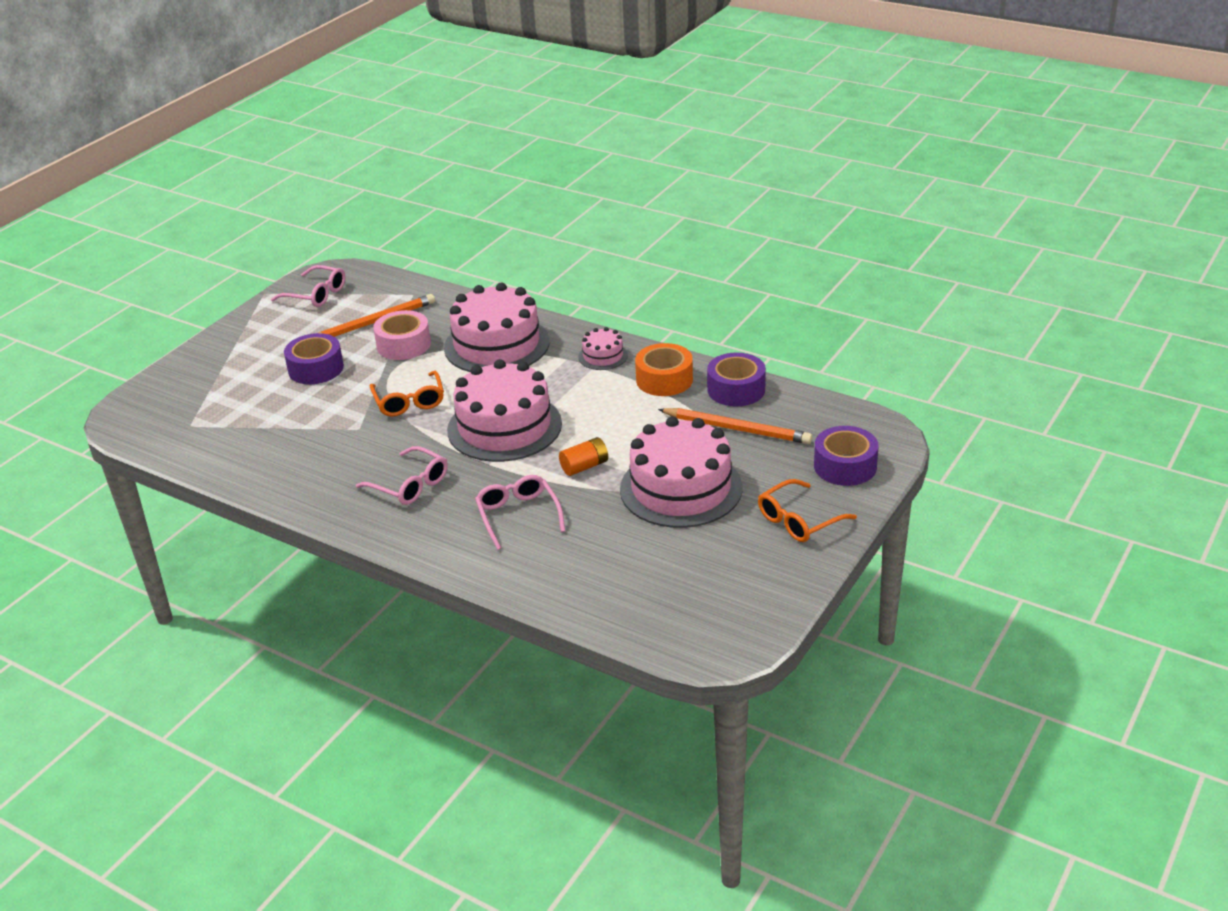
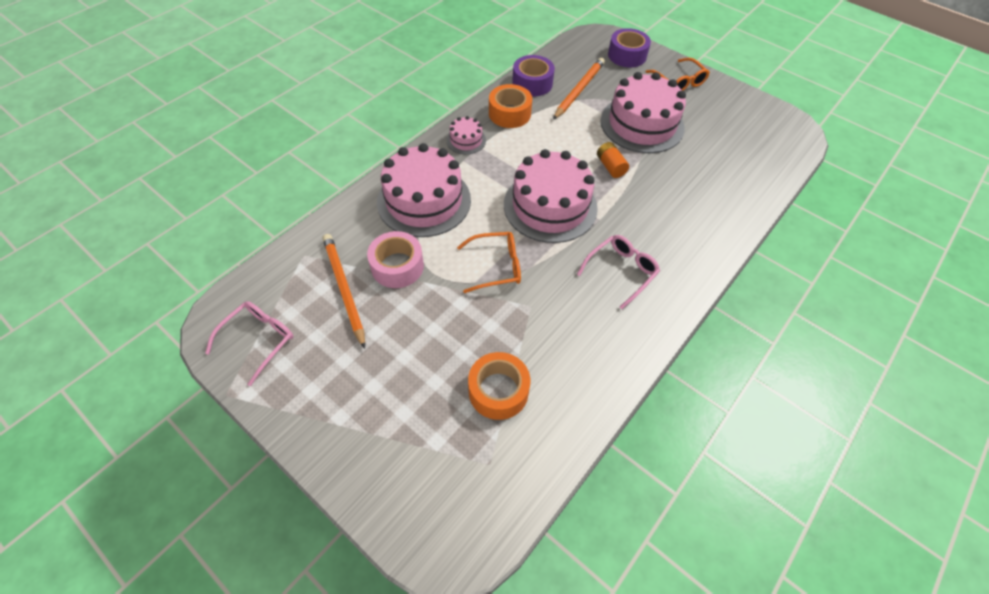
camera: 85 degrees left, 20 degrees up
purple tape [284,333,344,384] -> none
pink glasses [475,475,565,550] -> none
none -> orange tape [468,352,530,420]

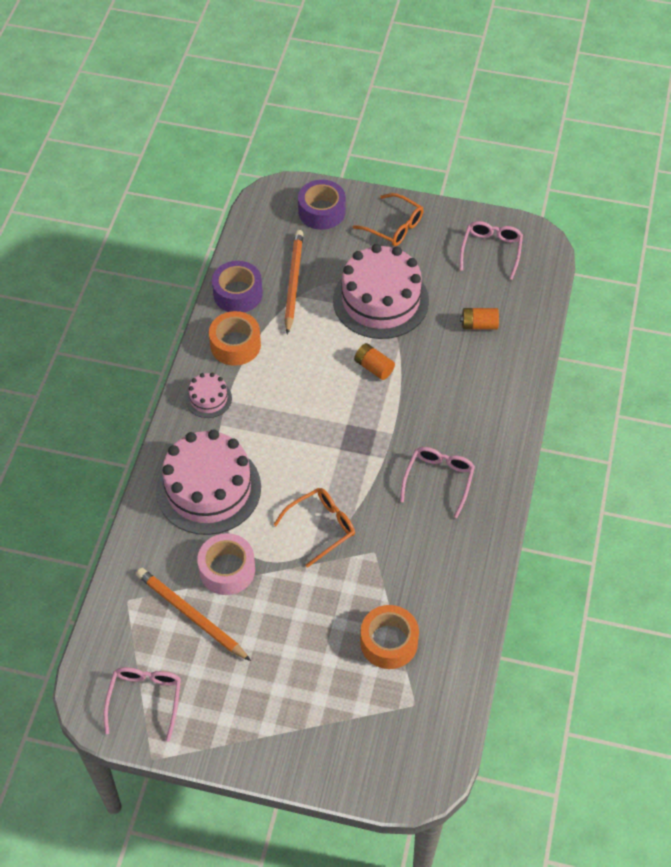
camera: 25 degrees left, 0 degrees up
pink cake [504,149,598,243] -> none
none -> pink glasses [460,221,523,280]
none -> orange battery [460,308,499,330]

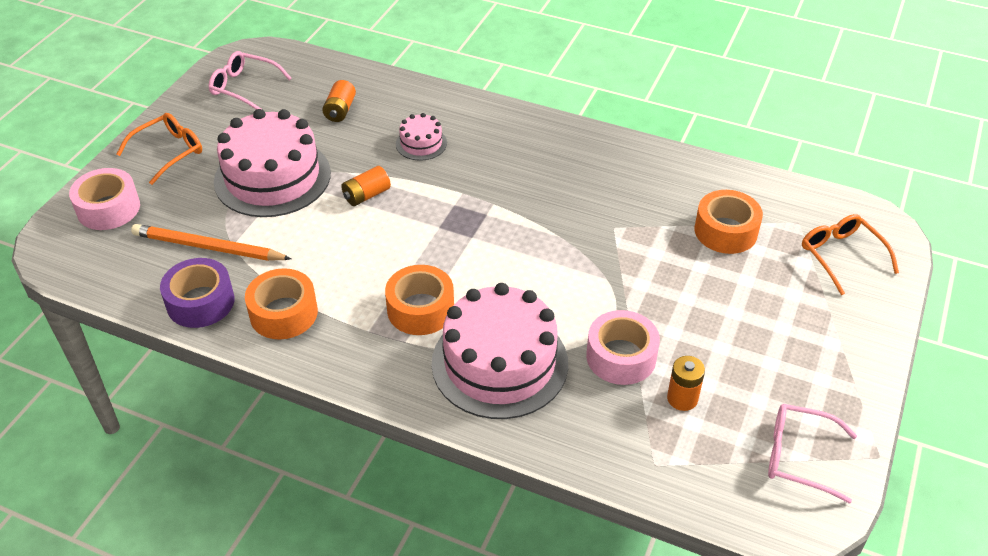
camera: 80 degrees left, 10 degrees down
orange pencil [136,568,251,661] -> orange battery [667,356,705,411]
pink cake [186,373,232,418] -> pink cake moved to [396,113,447,161]
orange glasses [273,488,355,568] -> orange glasses moved to [802,214,899,295]
purple tape [298,180,346,230] -> pink tape [69,168,140,230]
pink glasses [400,447,475,518] -> none
none -> orange tape [385,265,454,335]

